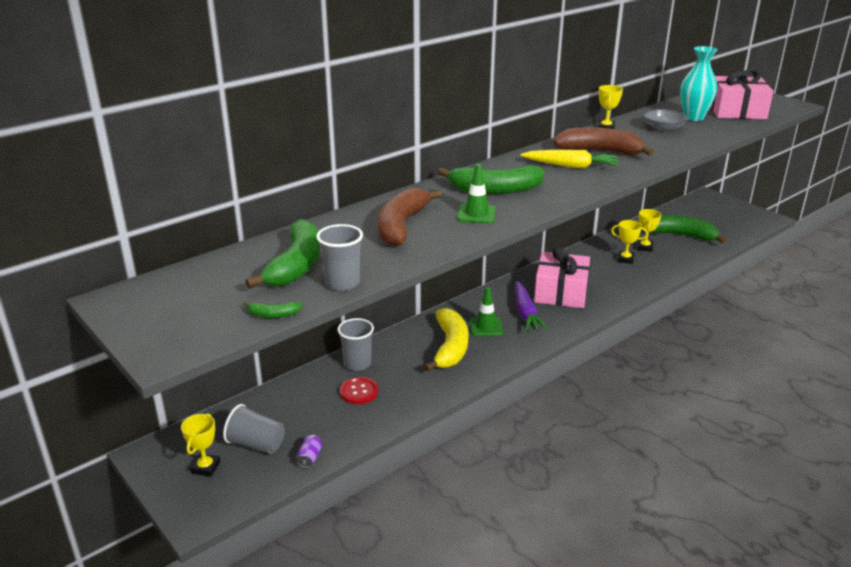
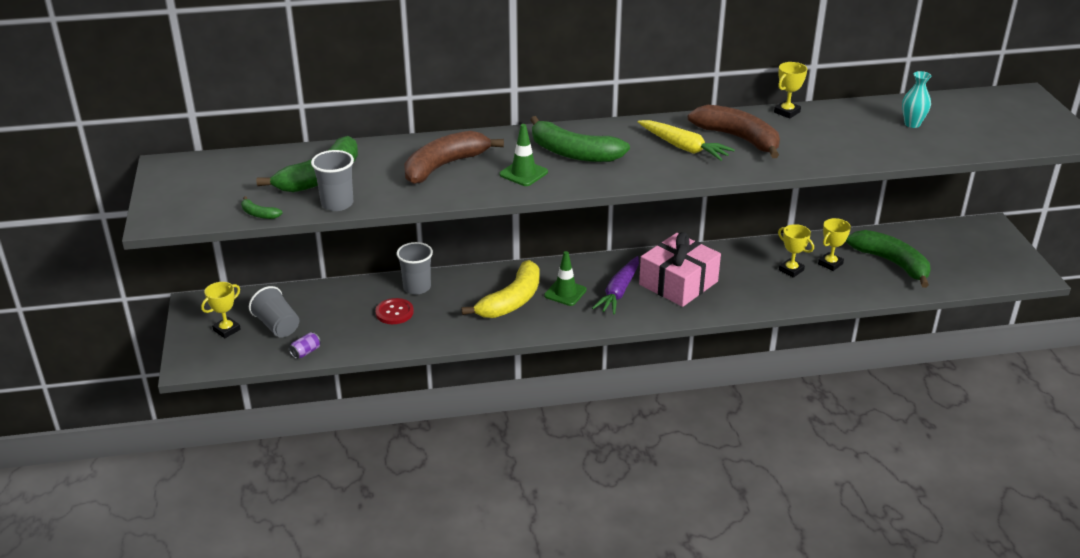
camera: 30 degrees right, 5 degrees up
grey bowl [644,109,688,132] -> none
turquoise vase [680,46,717,121] -> turquoise vase [902,71,931,128], size x0.63
pink gift [711,68,774,119] -> none

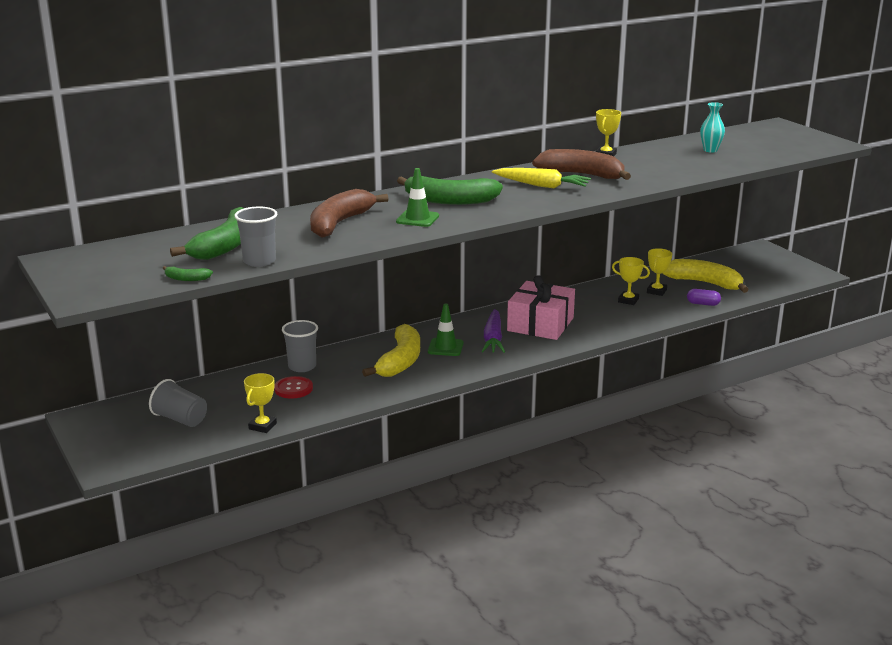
camera: 20 degrees left, 10 degrees down
yellow trophy [201,282,241,338] -> yellow trophy moved to [244,373,277,433]
purple can [289,332,321,359] -> none
green banana [846,230,931,288] -> yellow banana [662,259,749,293]
none -> purple capsule [687,289,721,306]

